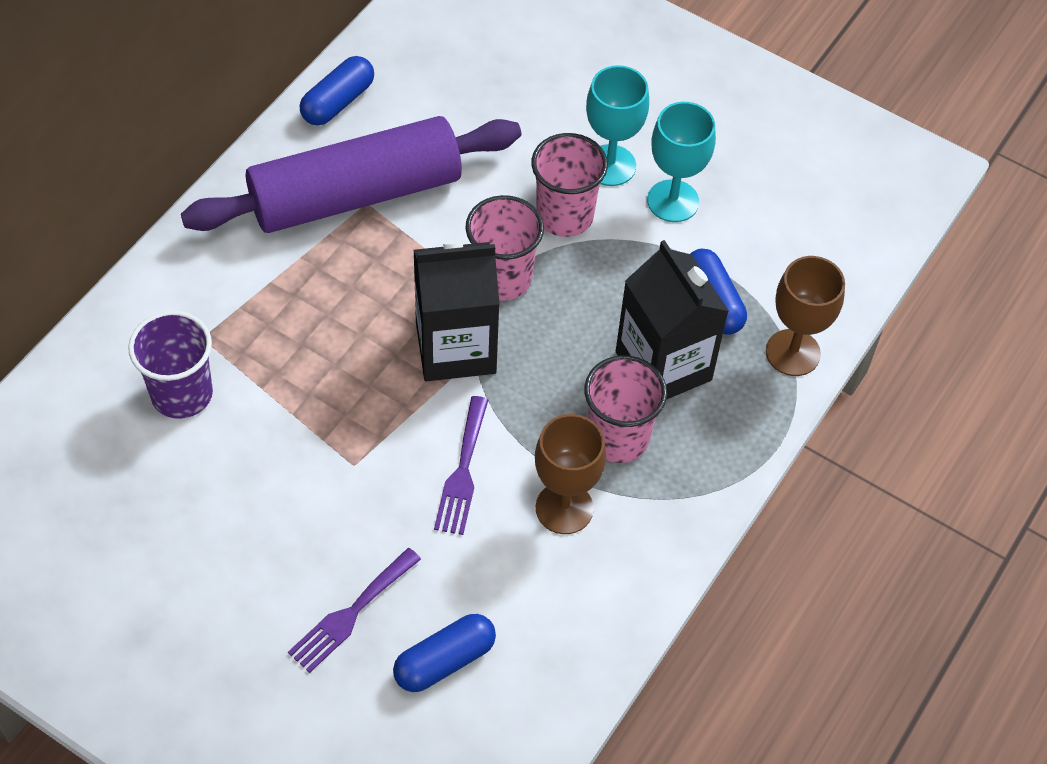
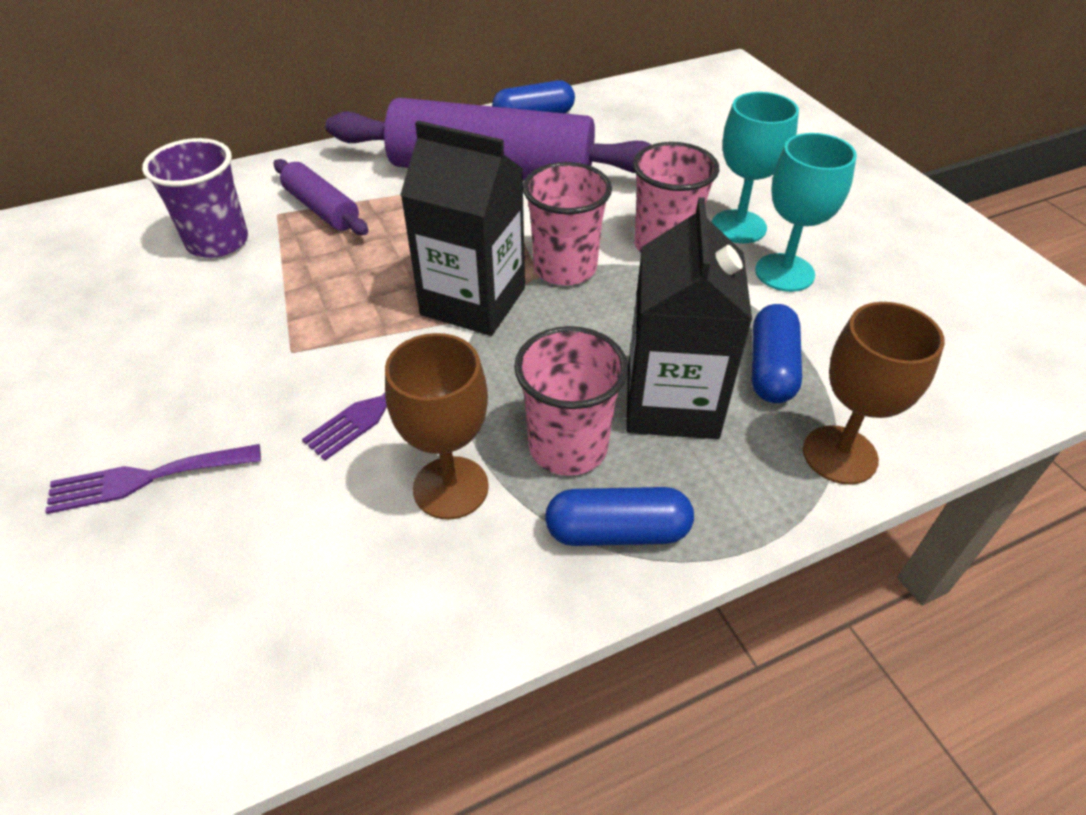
camera: 35 degrees right, 10 degrees down
blue capsule [393,614,496,692] -> blue capsule moved to [545,487,694,546]
none -> purple rolling pin [274,159,368,235]

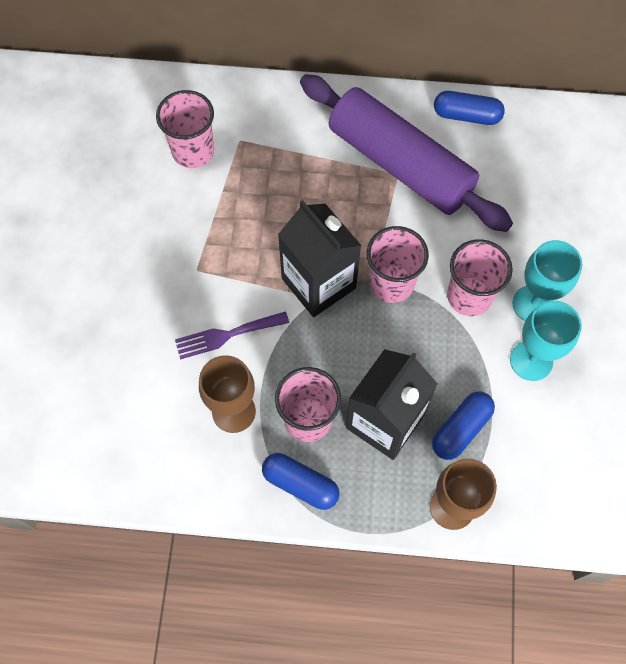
camera: 30 degrees right, 20 degrees up
purple fork [45,444,261,514] -> none
purple cup [142,138,248,258] -> pink cup [156,90,214,168]
purple rolling pin [274,159,368,235] -> none

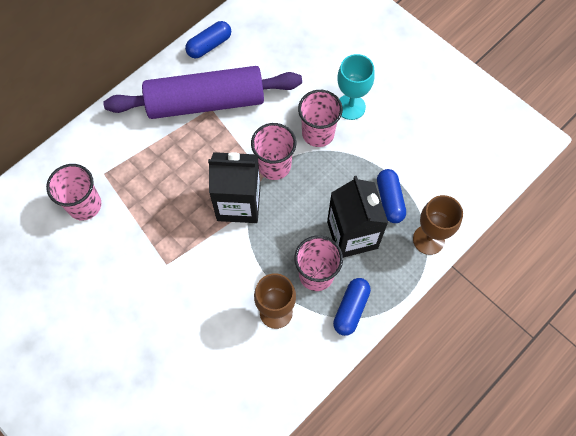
camera: 50 degrees left, 0 degrees up
purple fork [175,311,289,360] -> none
blue capsule [262,453,339,510] -> blue capsule turned 45 degrees counterclockwise [333,278,371,336]
turquoise goblet [510,301,582,381] -> none

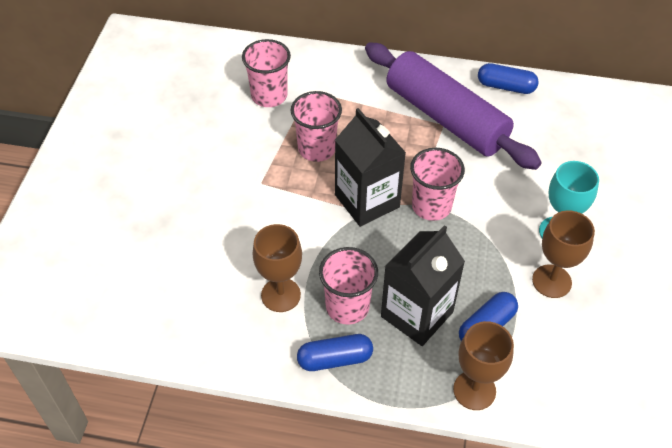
camera: 55 degrees right, 15 degrees down
pink cup [298,90,343,147] -> pink cup moved to [290,91,342,162]
none -> brown goblet [532,210,595,298]

